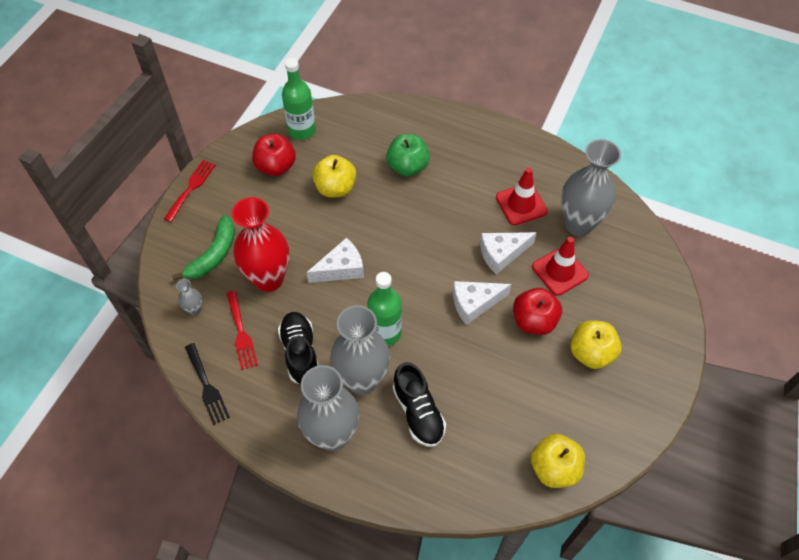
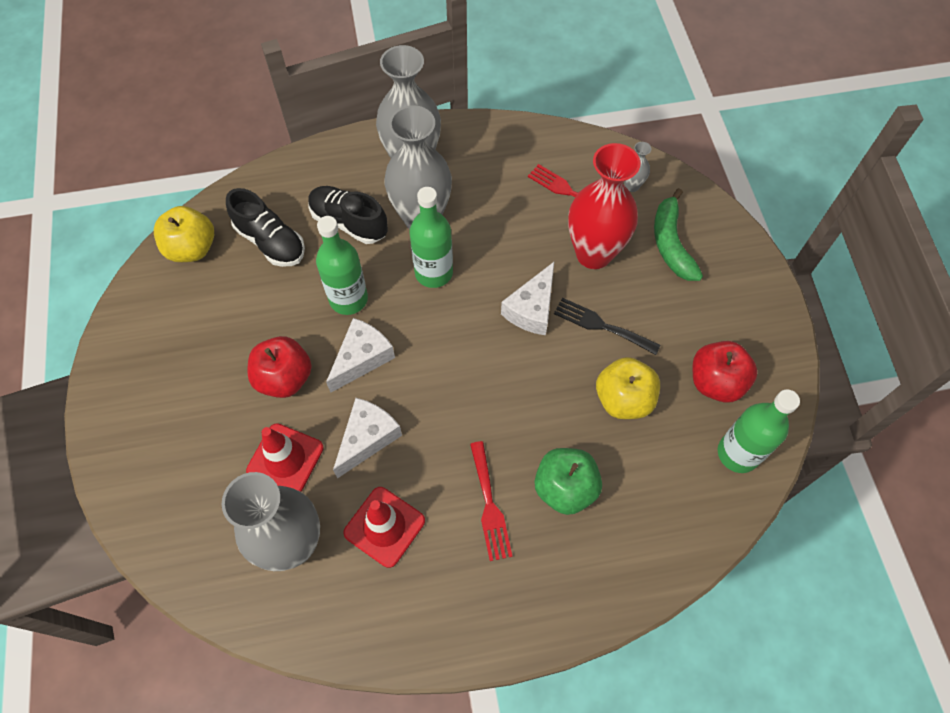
camera: 145 degrees right, 5 degrees up
red fork [164,160,216,222] -> red fork moved to [470,441,512,561]
black fork [185,343,230,425] -> black fork moved to [554,298,661,355]
black shoe [278,312,318,384] -> black shoe moved to [226,188,305,267]
yellow apple [570,320,622,369] -> none
none -> green bottle [316,216,368,315]

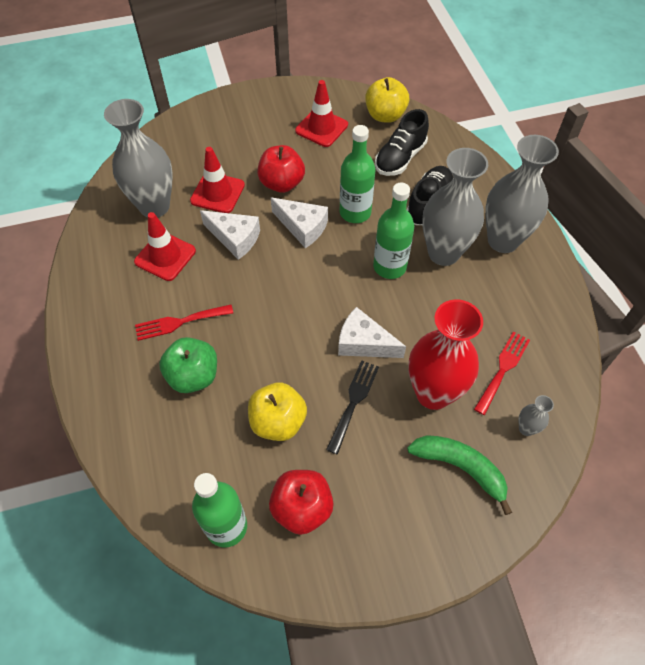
camera: 85 degrees right, 5 degrees down
green banana [654,188,703,281] -> green banana turned 45 degrees clockwise [407,435,512,515]
none -> red traffic cone [295,80,348,147]

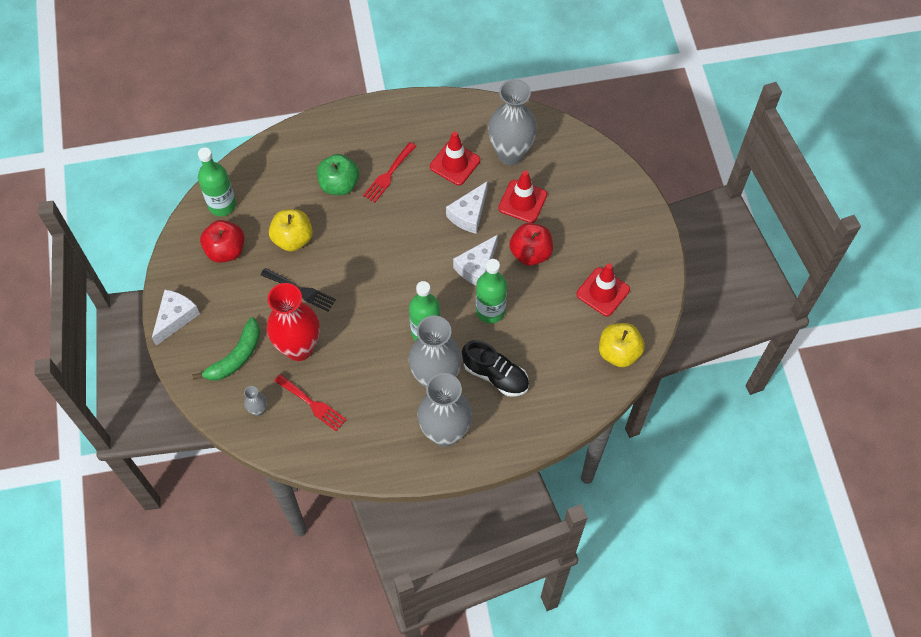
camera: 95 degrees right, 5 degrees up
red fork [135,304,233,341] -> red fork turned 135 degrees counterclockwise [363,142,416,203]
white cheese [338,307,406,358] -> white cheese moved to [152,290,200,346]
black shoe [375,109,429,176] -> none

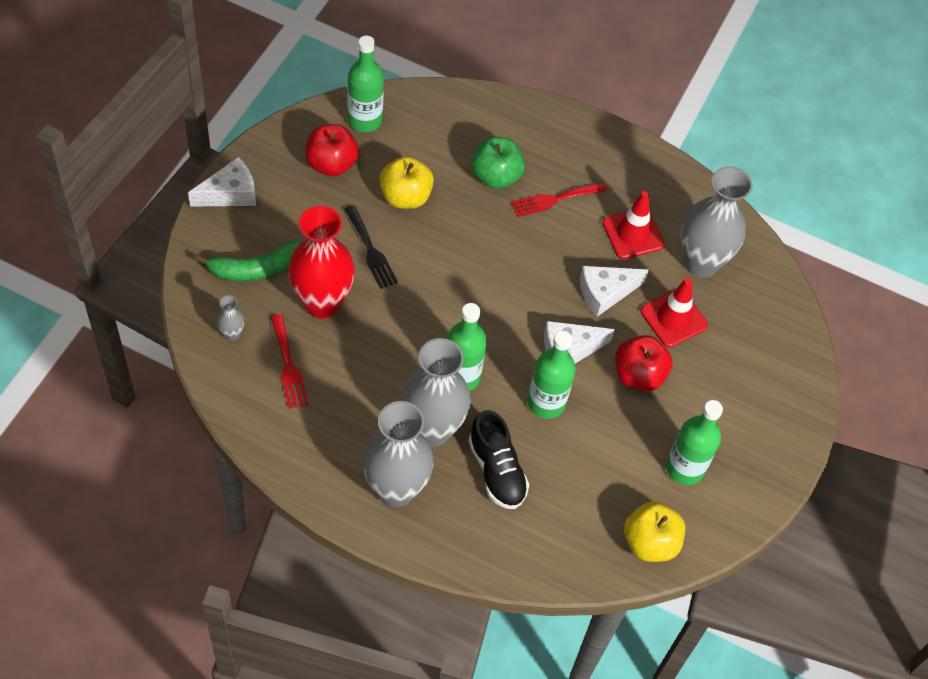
camera: 30 degrees right, 5 degrees down
red traffic cone [576,263,630,316] -> green bottle [666,400,723,485]

